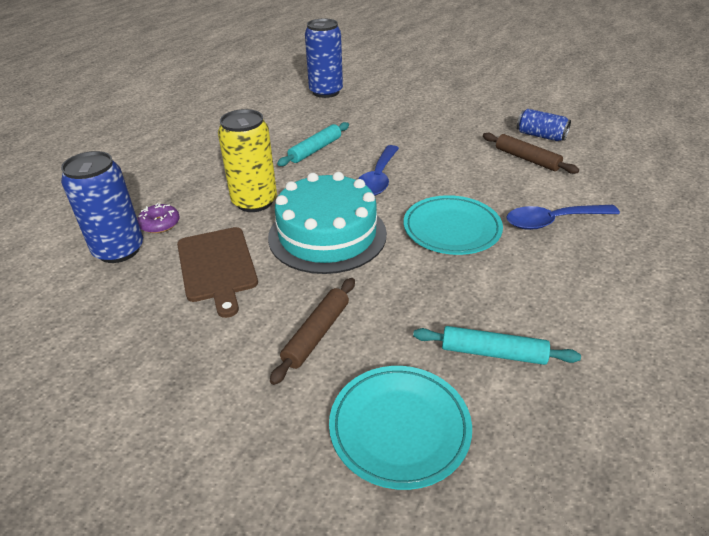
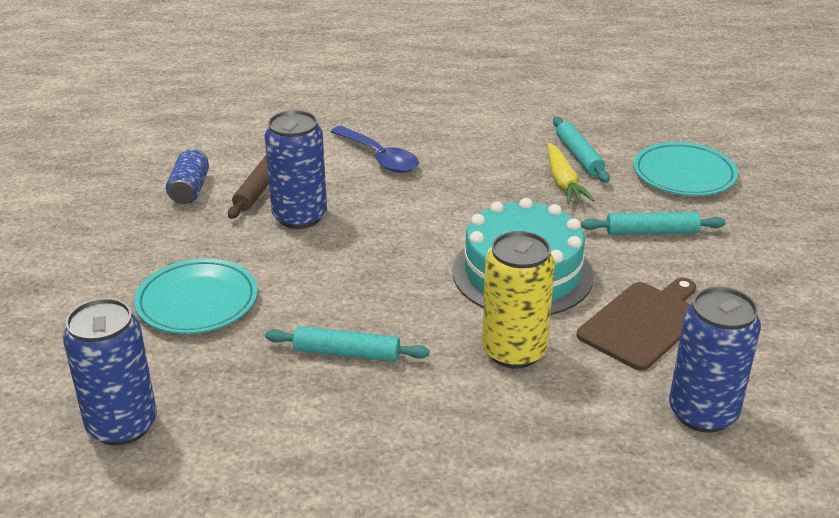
camera: 120 degrees left, 5 degrees down
purple donut [137,203,180,233] -> none
brown rolling pin [270,278,355,385] -> turquoise rolling pin [581,212,725,235]
blue spoon [358,145,399,196] -> none
turquoise plate [404,195,503,255] -> turquoise plate moved to [134,258,258,334]
none -> blue can [265,110,327,229]
none -> yellow carrot [547,143,595,204]

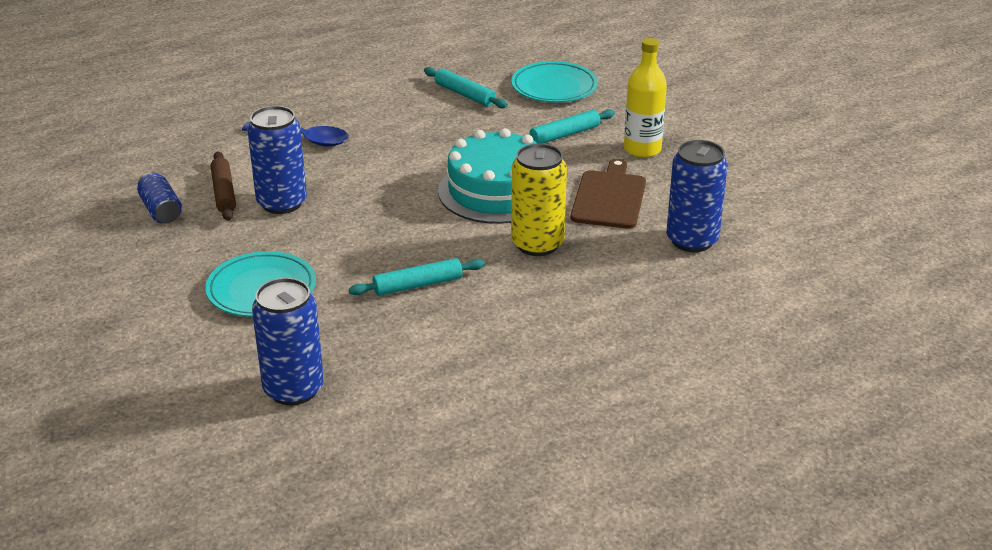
camera: 30 degrees left, 0 degrees up
yellow carrot [547,143,595,204] -> none
none -> yellow bottle [624,38,667,158]

